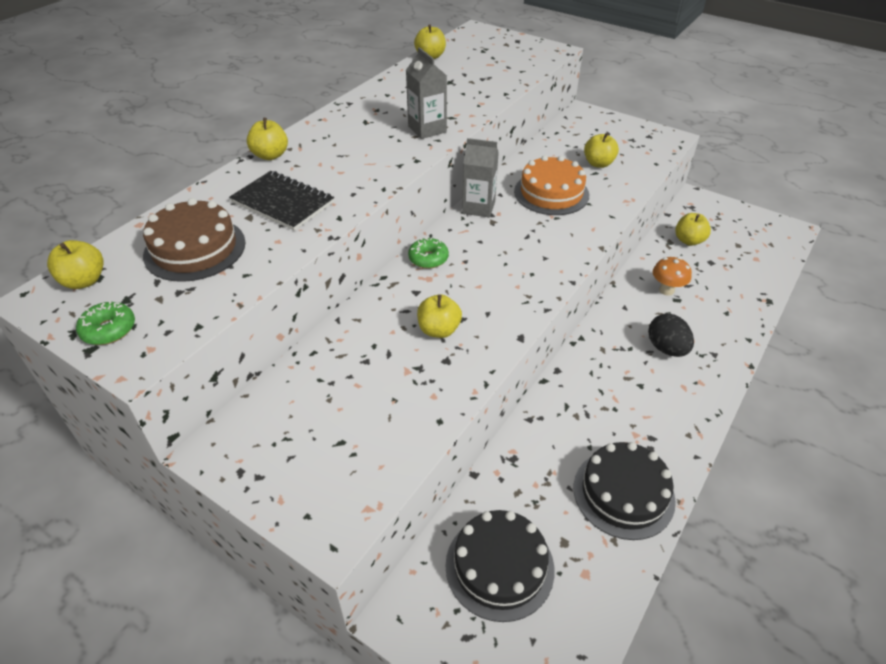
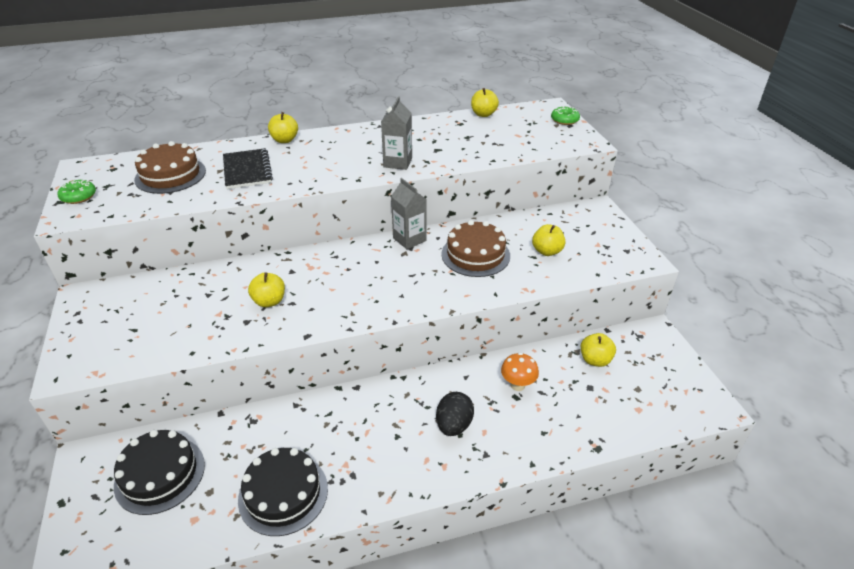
camera: 40 degrees right, 5 degrees down
yellow apple [47,240,104,289] -> none
green donut [408,237,449,269] -> green donut moved to [551,106,580,125]
orange cake [514,155,589,215] -> brown cake [441,220,510,277]

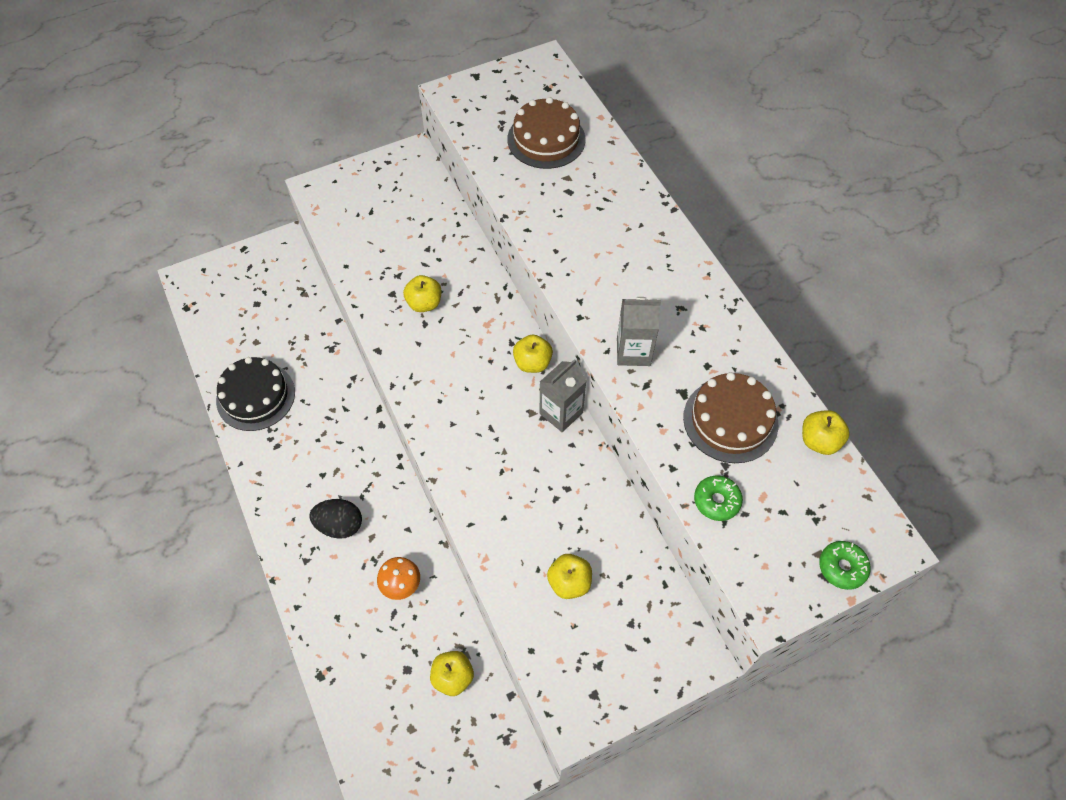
camera: 80 degrees right, 20 degrees up
green donut [58,179,96,204] -> green donut moved to [694,475,743,521]
black cake [114,430,205,515] -> none
black notebook [223,148,273,189] -> none
yellow apple [268,112,298,143] -> yellow apple moved to [513,335,553,373]
brown cake [441,220,510,277] -> brown cake moved to [683,372,778,463]

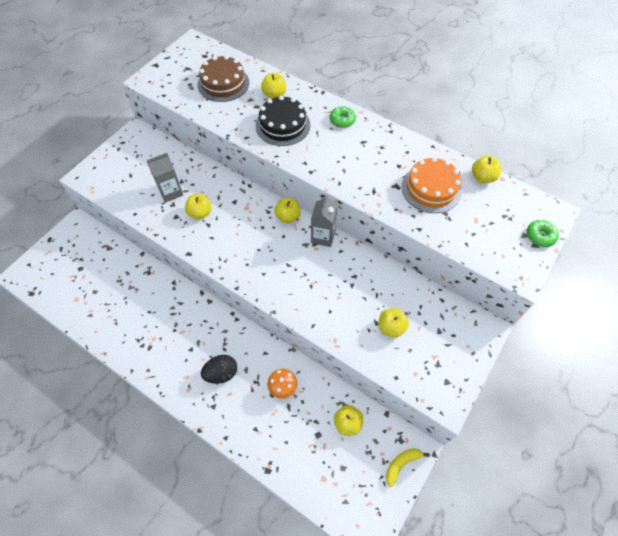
camera: 30 degrees left, 0 degrees up
black cake [216,357,295,431] -> black cake moved to [256,96,310,146]
grey carton [617,297,661,366] -> grey carton moved to [147,153,183,203]
brown cake [683,372,778,463] -> orange cake [401,157,462,213]
green donut [694,475,743,521] -> green donut moved to [330,106,356,128]
none -> yellow apple [261,73,286,99]
none -> yellow banana [386,448,430,487]

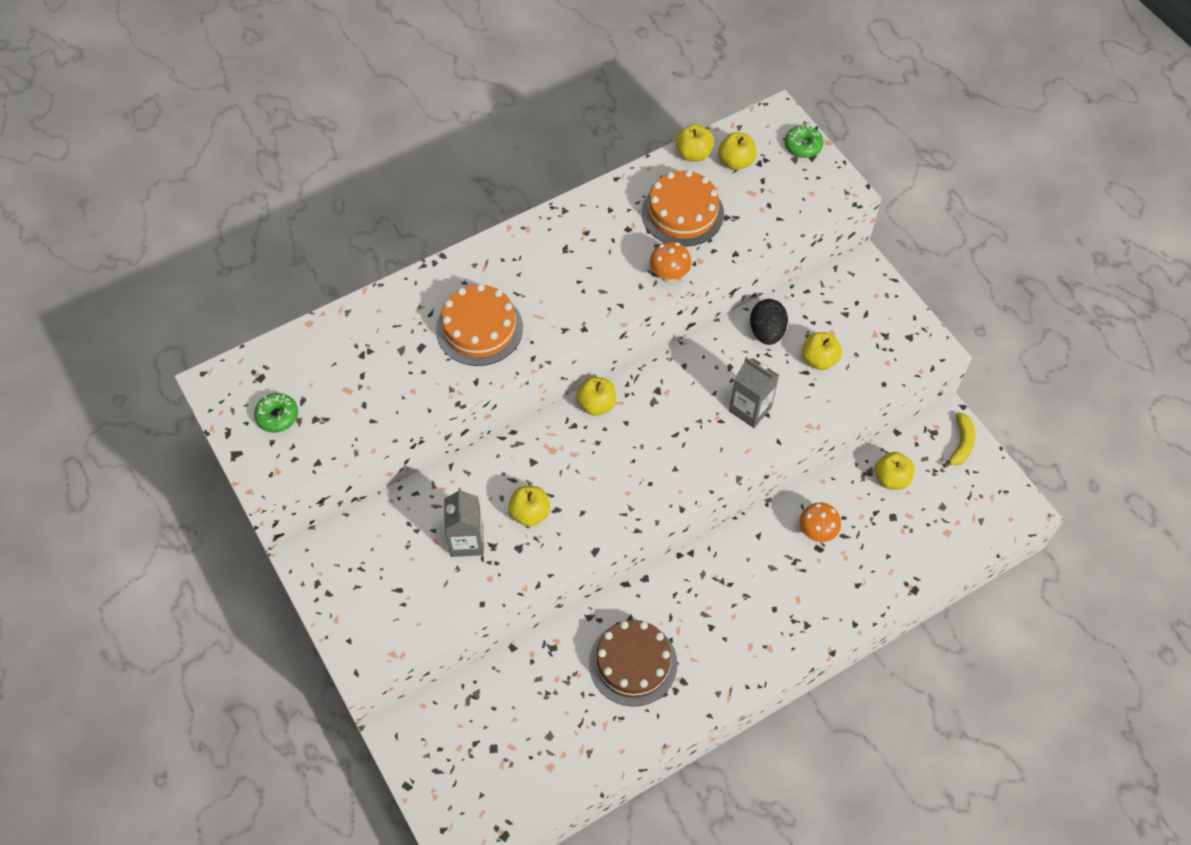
camera: 65 degrees left, 0 degrees up
brown cake [197,55,249,102] -> brown cake moved to [589,620,677,707]
black egg [201,355,237,384] -> black egg moved to [750,299,788,345]
black cake [256,96,310,146] -> orange cake [436,284,523,366]
yellow apple [261,73,286,99] -> yellow apple moved to [718,132,756,170]
grey carton [311,195,337,247] -> grey carton moved to [729,357,779,428]
green donut [330,106,356,128] -> green donut moved to [254,393,298,433]
yellow banana [386,448,430,487] -> yellow banana turned 150 degrees counterclockwise [943,412,975,468]
none -> orange mushroom [650,242,692,283]

